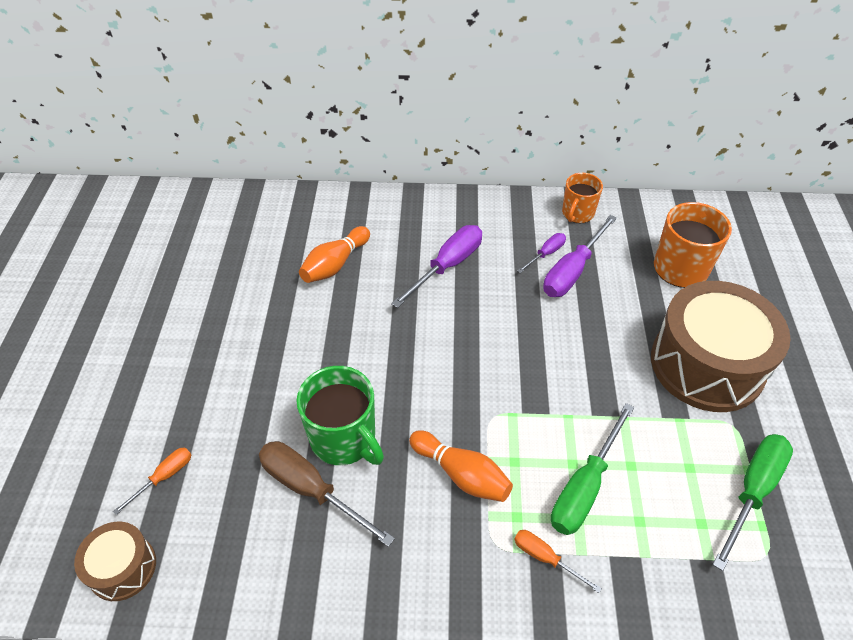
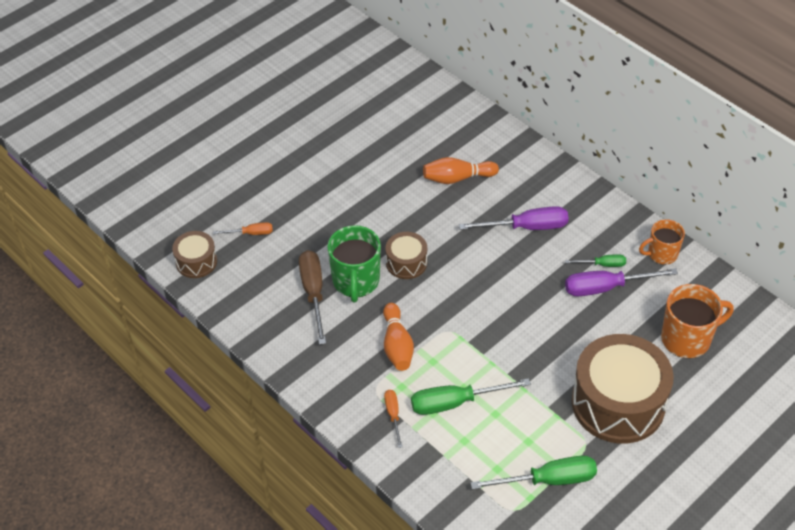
camera: 45 degrees right, 0 degrees up
purple screwdriver [517,233,566,273] -> green screwdriver [565,254,626,267]
none -> brown drum [385,232,427,279]

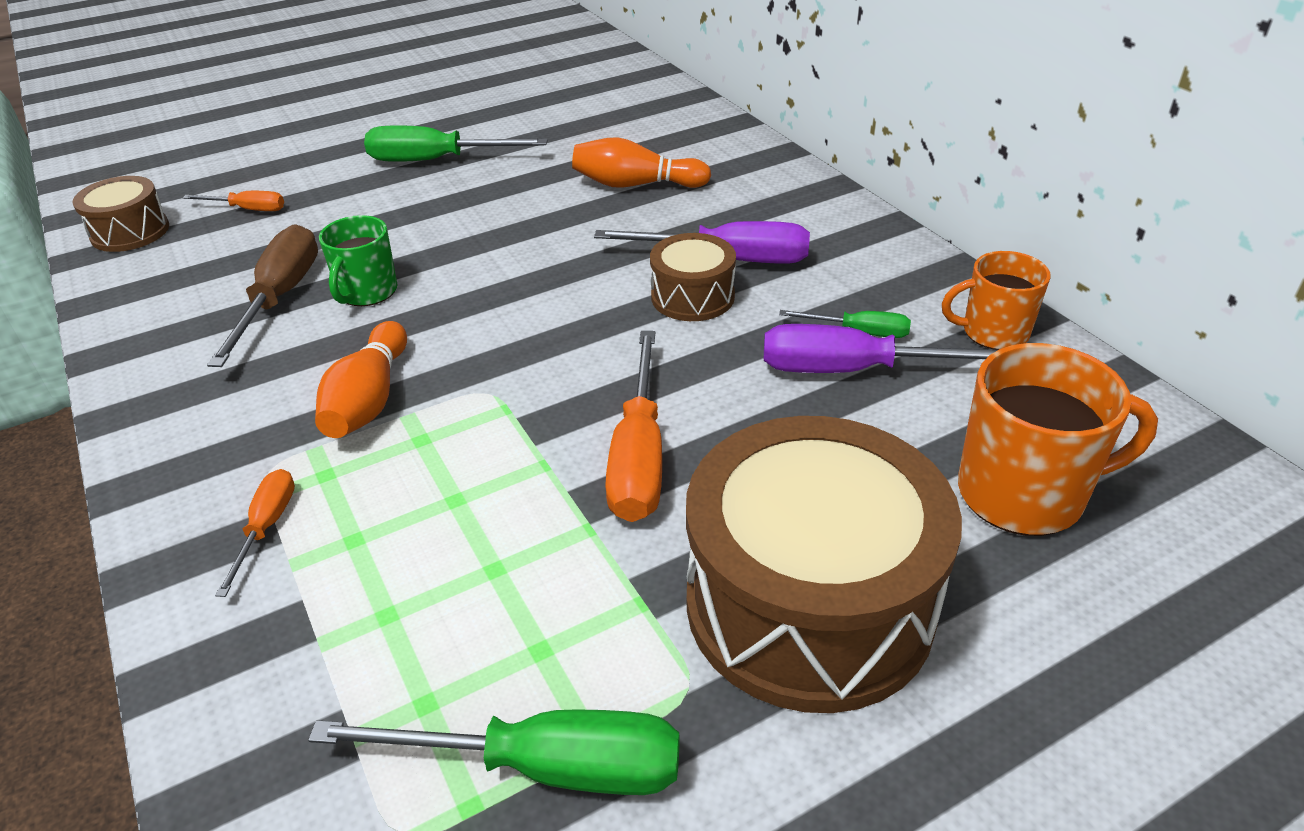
camera: 15 degrees right, 10 degrees down
green mug [327,225,381,302] -> green mug [319,215,398,306], size x0.64
brown drum [385,232,427,279] -> brown drum moved to [650,233,736,321]
green screwdriver [411,378,531,415] -> green screwdriver moved to [364,126,548,162]
none -> orange screwdriver [605,331,662,522]

